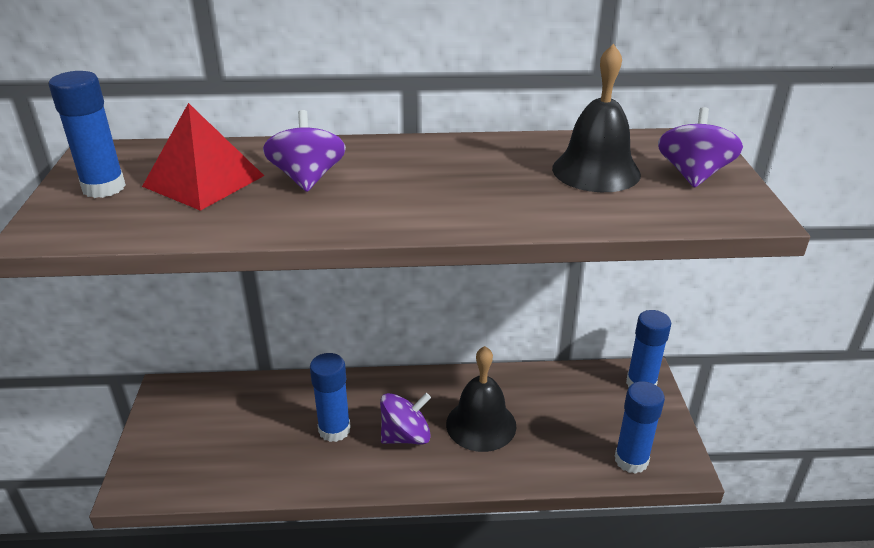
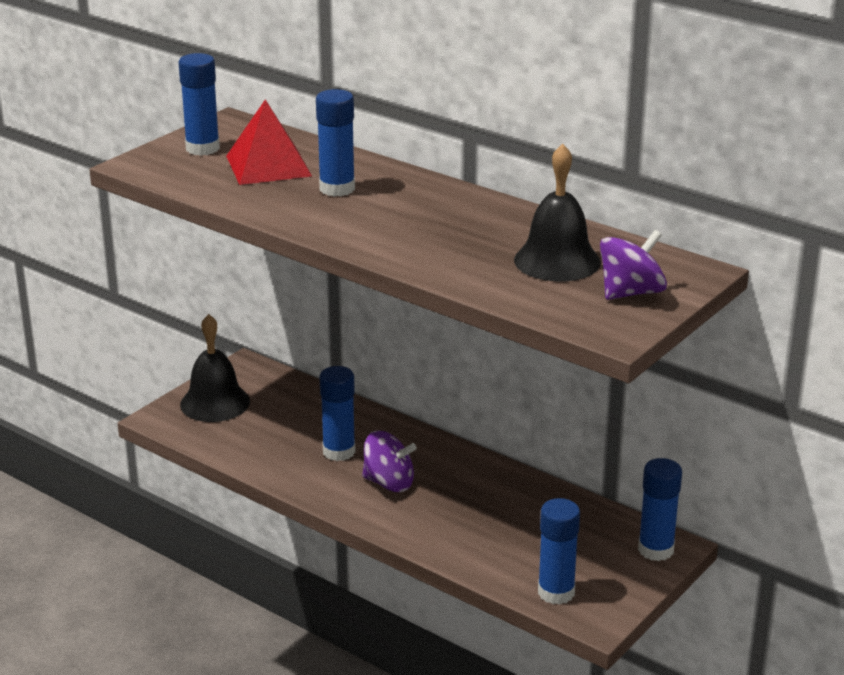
camera: 40 degrees right, 5 degrees down
purple spinning top [263,110,346,192] -> blue glue stick [316,89,355,197]
black bell [446,346,516,452] -> black bell moved to [180,314,250,422]

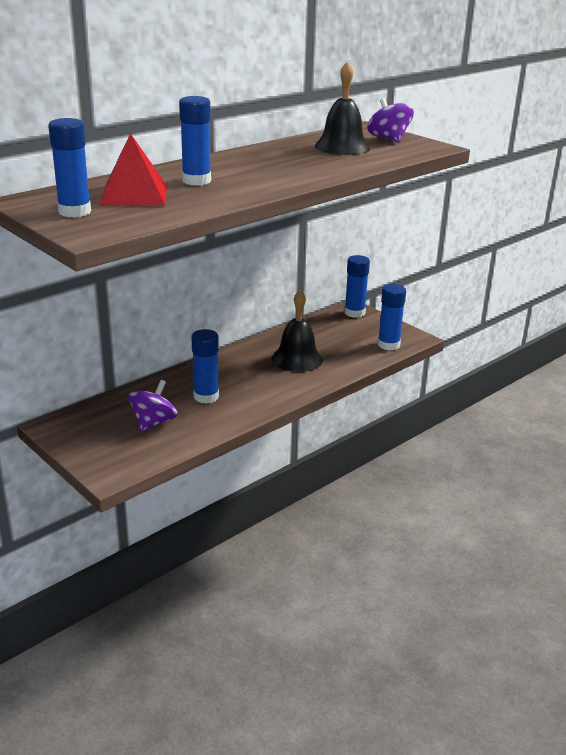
camera: 80 degrees left, 0 degrees up
black bell [180,314,250,422] -> black bell moved to [272,290,323,372]
purple spinning top [362,430,417,492] -> purple spinning top moved to [128,380,178,432]

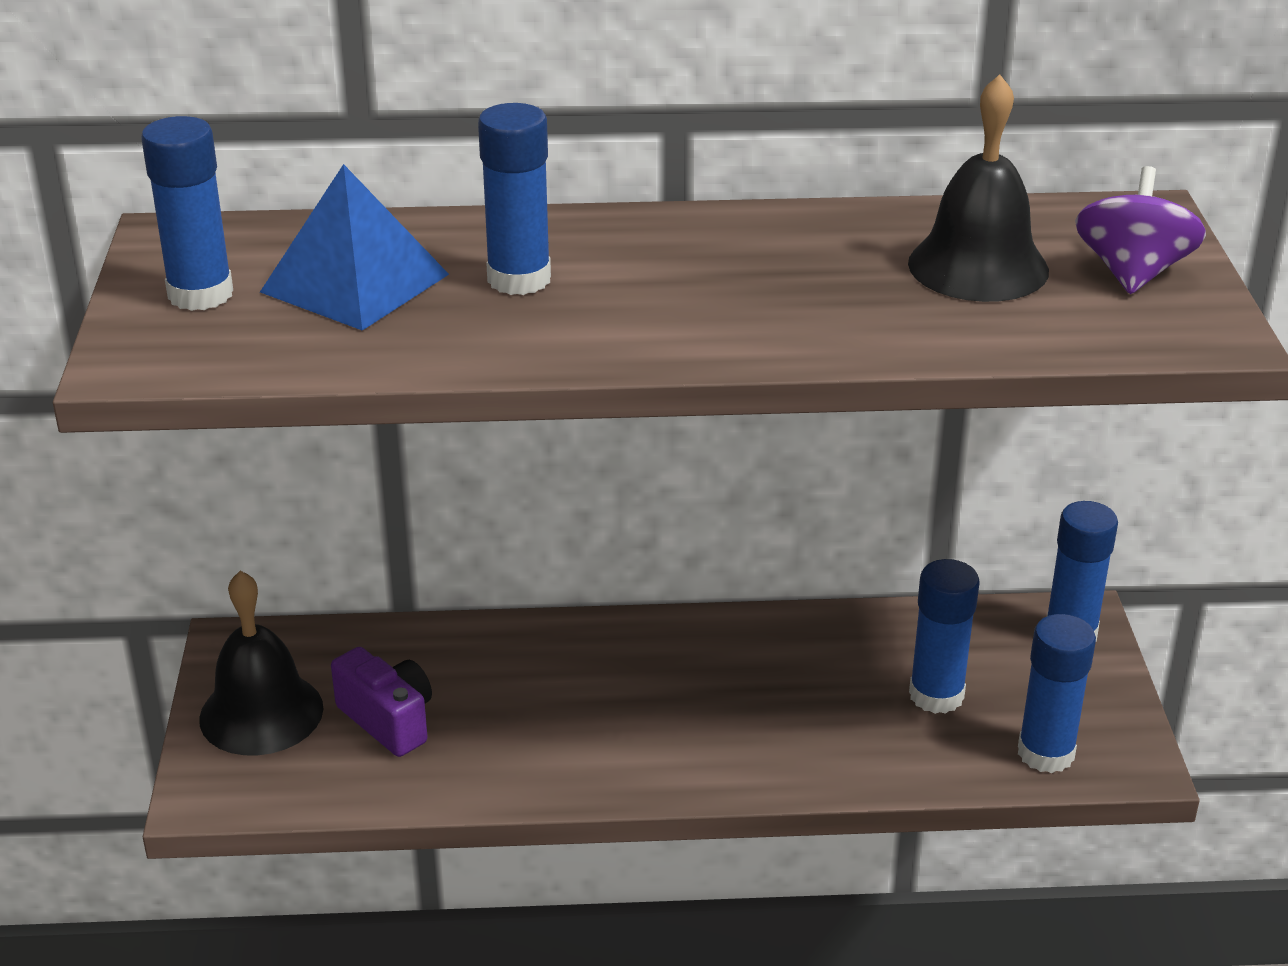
camera: 40 degrees right, 5 degrees up
red pyramid [100,133,167,206] -> blue pyramid [260,164,449,331]
purple spinning top [128,380,178,432] -> purple camera [331,647,432,757]
blue glue stick [191,329,219,404] -> blue glue stick moved to [909,559,980,714]
black bell [272,290,323,372] -> black bell moved to [199,571,323,755]

